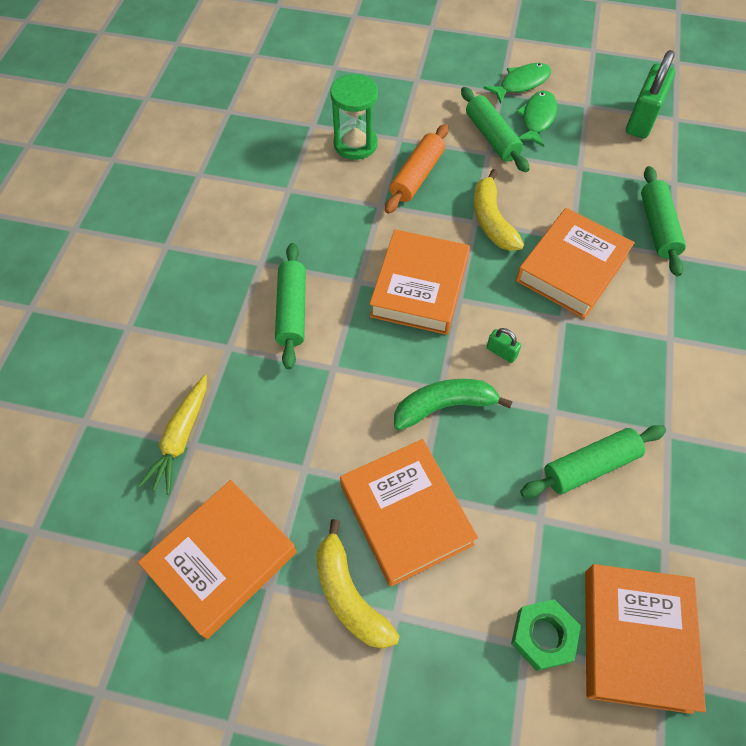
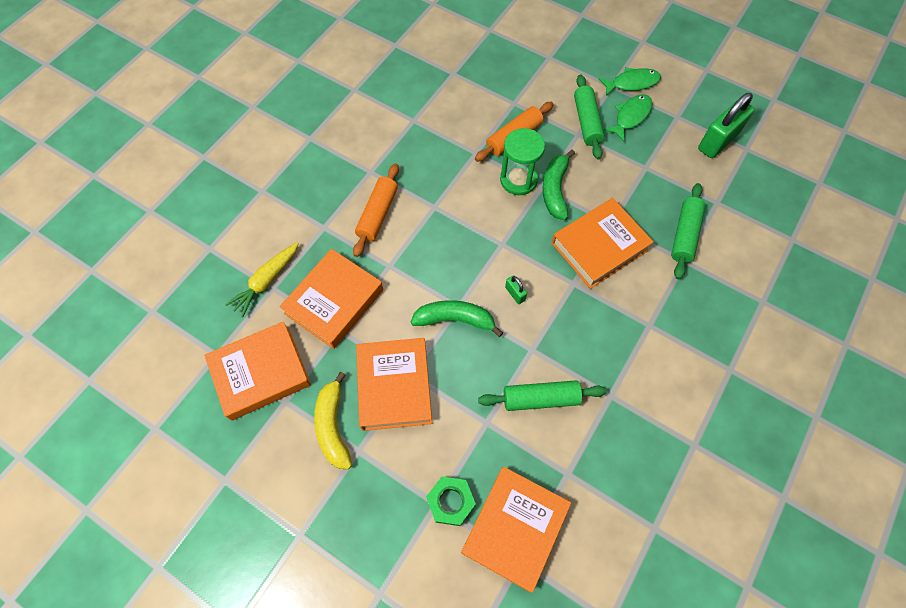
camera: 20 degrees right, 5 degrees up
green rolling pin [275,243,306,369] -> orange rolling pin [353,163,399,257]
green hourglass [330,74,378,160] -> green hourglass moved to [500,128,545,195]
orange book [370,229,470,335] -> orange book moved to [280,249,383,349]
yellow banana [474,169,524,251] -> green banana [543,149,575,220]

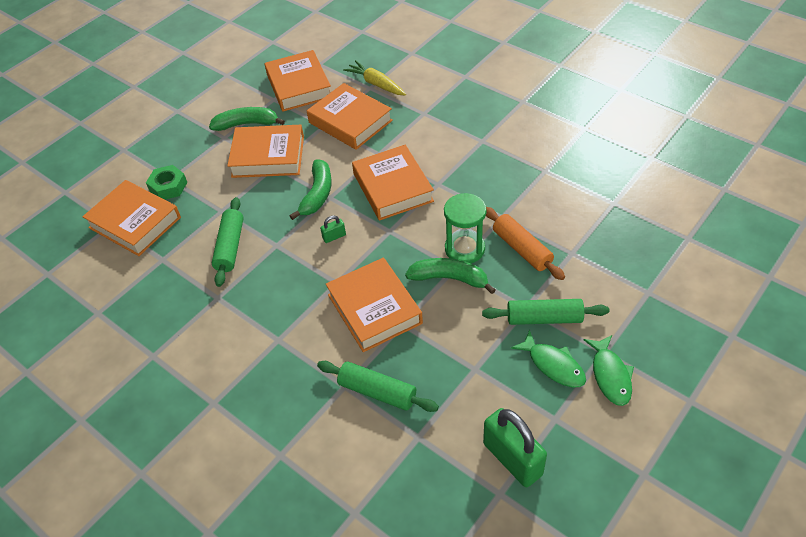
camera: 100 degrees right, 15 degrees down
yellow banana [314,372,352,469] -> green banana [209,107,285,131]
orange rolling pin [353,163,399,257] -> none
none -> orange book [352,145,434,221]

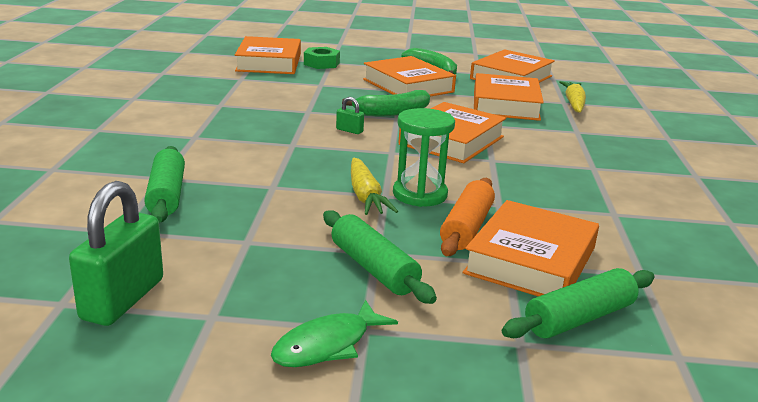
camera: 50 degrees right, 25 degrees down
green rolling pin [212,197,244,287] -> green rolling pin moved to [502,268,655,339]
orange book [326,258,423,352] -> orange book moved to [463,200,599,297]
green banana [405,258,495,294] -> yellow carrot [351,158,398,215]
green fish [511,330,586,387] -> none

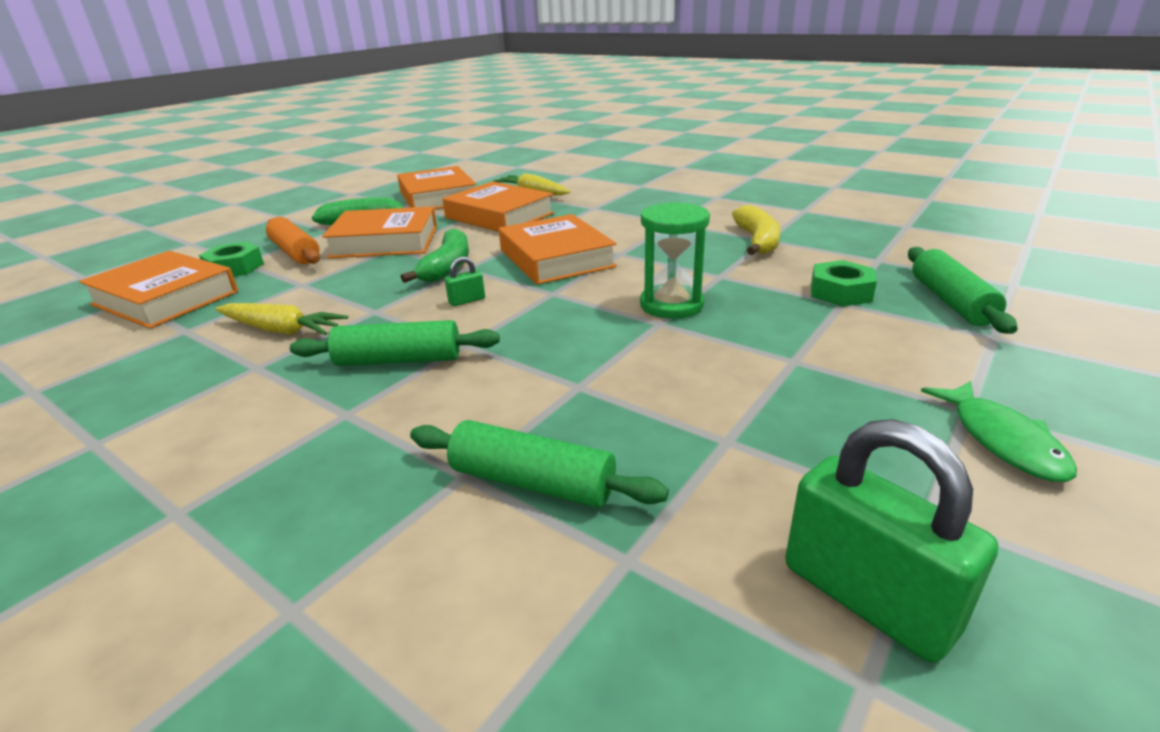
camera: 55 degrees left, 5 degrees up
green rolling pin [323,210,437,304] -> green rolling pin moved to [290,320,500,366]
yellow carrot [351,158,398,215] -> yellow carrot moved to [215,303,348,335]
orange rolling pin [440,178,495,256] -> orange rolling pin moved to [266,217,320,264]
orange book [463,200,599,297] -> green nut [811,260,877,307]
none -> yellow banana [732,205,781,255]

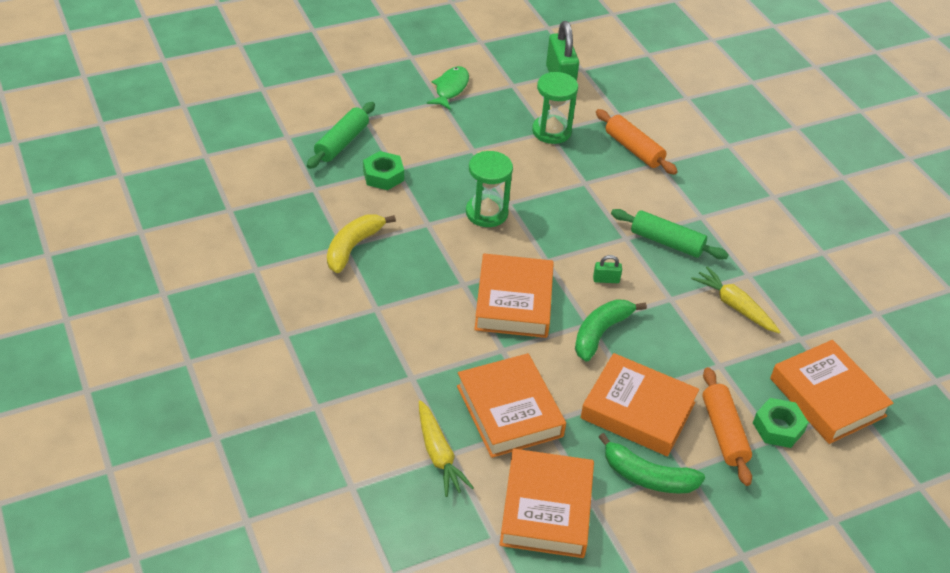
camera: 155 degrees left, 15 degrees up
green rolling pin [410,420,669,508] -> orange rolling pin [596,109,678,175]
none -> green hourglass [532,72,578,144]

